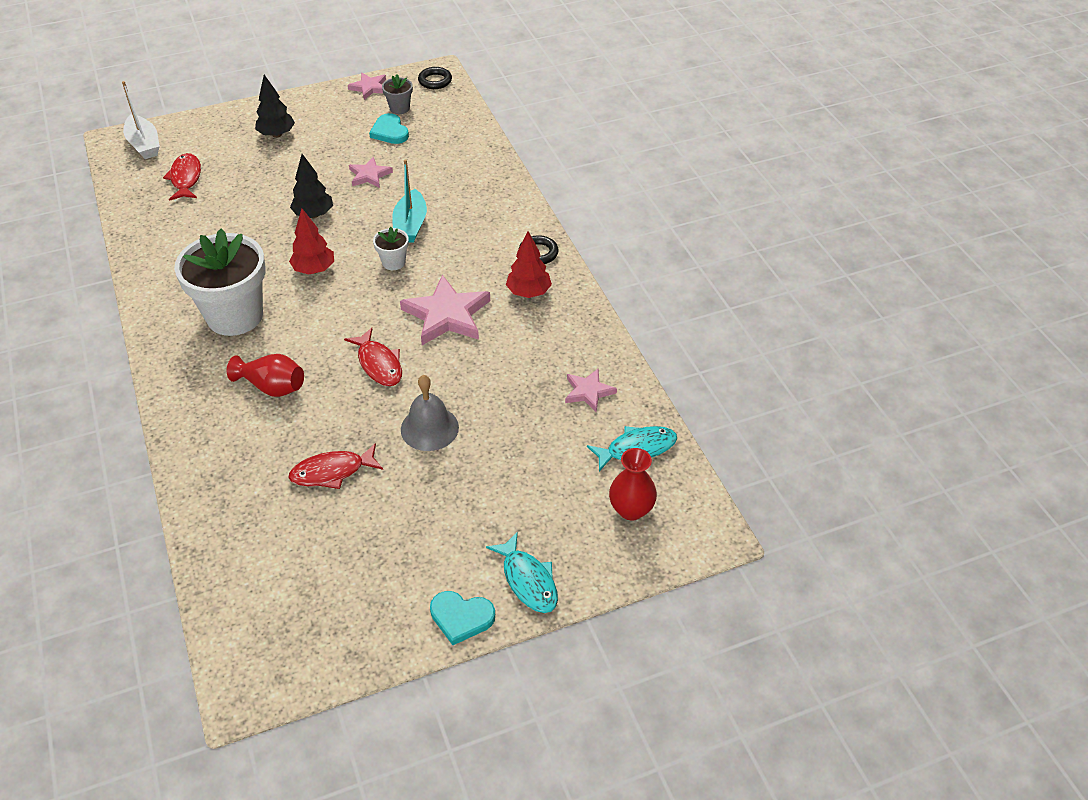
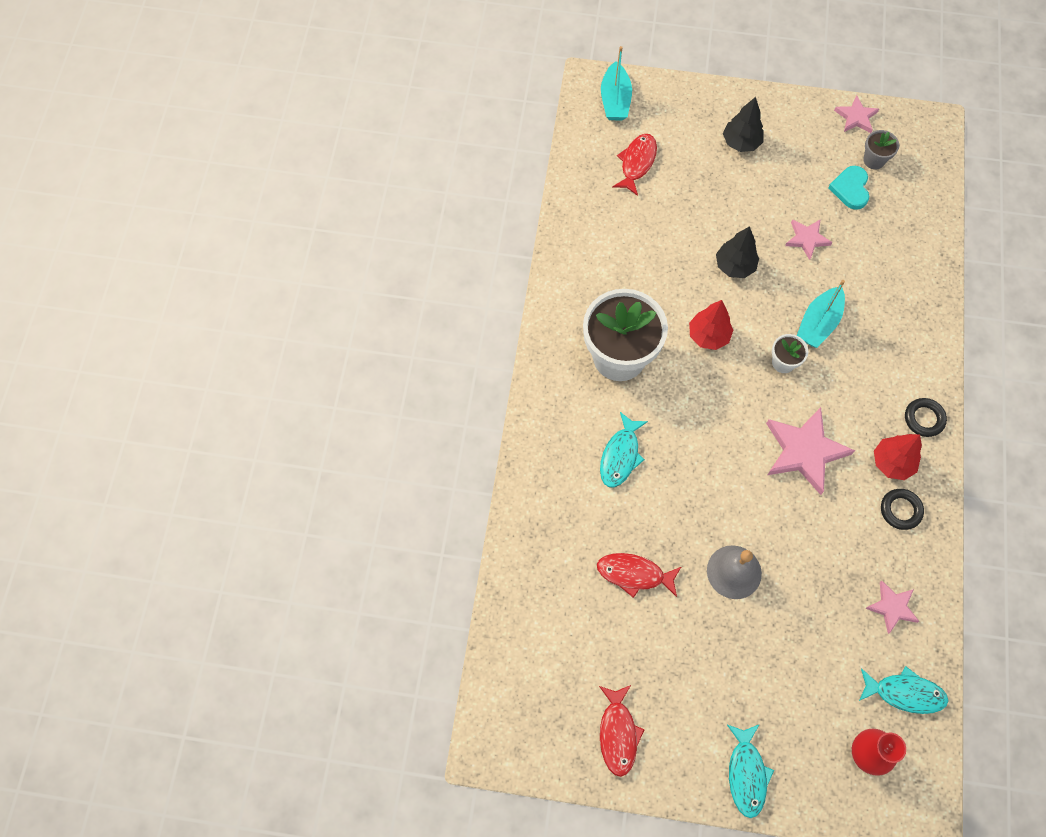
camera: 30 degrees right, 20 degrees up
white boat [122,81,160,159] -> turquoise boat [601,46,632,120]
red vase [227,354,304,397] -> turquoise fish [600,412,648,488]
red fish [344,328,402,386] -> red fish moved to [599,685,645,777]
black ring [418,67,452,89] -> black ring moved to [881,489,924,530]
turquoise heart [430,591,495,645] -> none

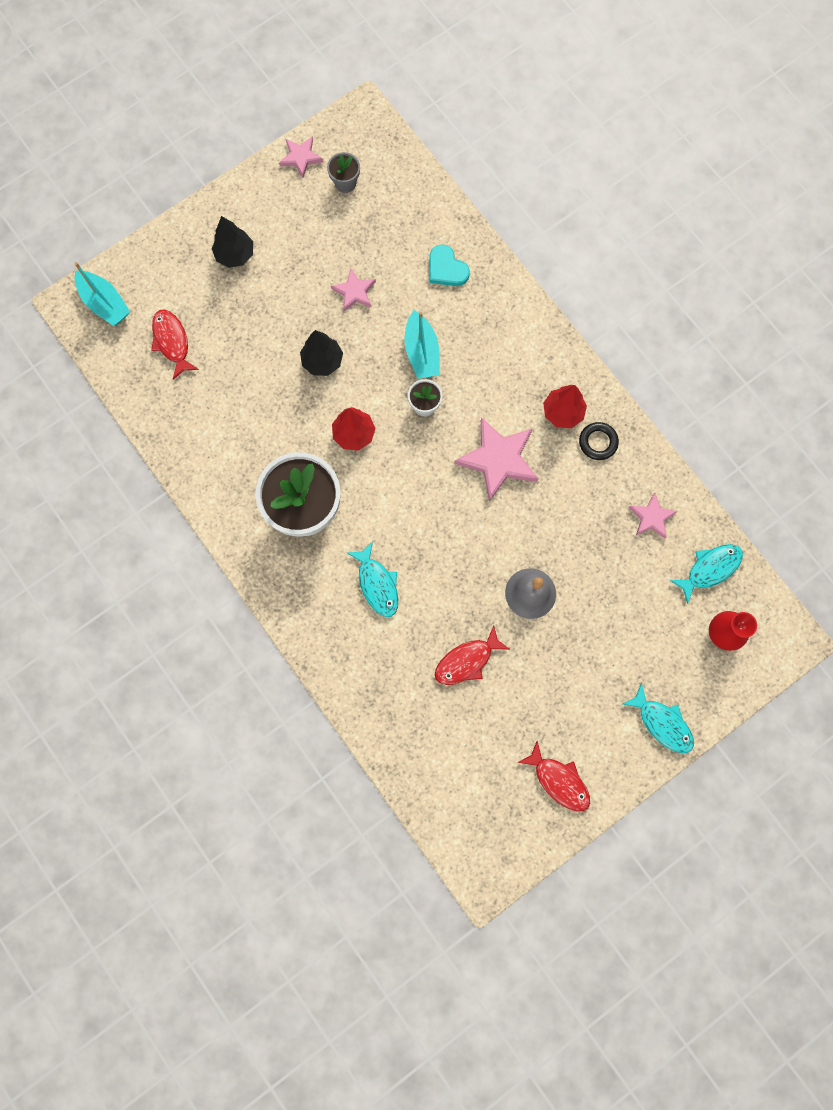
camera: 45 degrees left, 10 degrees up
turquoise heart [828,166,869,210] -> turquoise heart moved to [429,244,470,286]
black ring [905,398,947,437] -> none

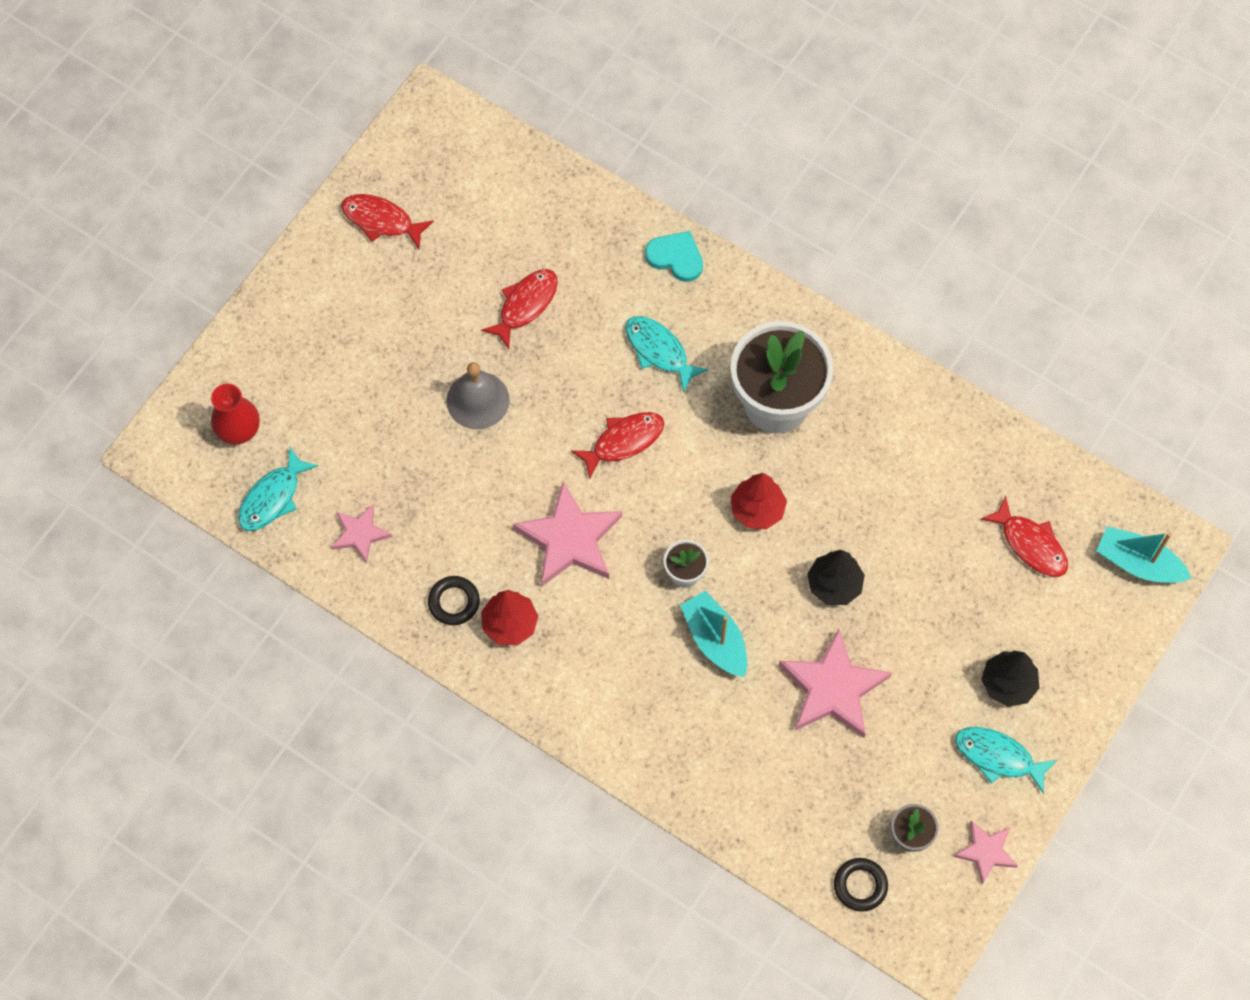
camera: 160 degrees right, 10 degrees down
pink star [331,268,376,312] -> pink star [779,629,892,738], size x1.80
turquoise heart [429,244,470,286] -> turquoise heart moved to [645,231,703,282]
turquoise fish [623,683,694,753] -> turquoise fish moved to [955,727,1057,794]
none -> red fish [571,412,664,480]
none -> black ring [834,858,888,912]

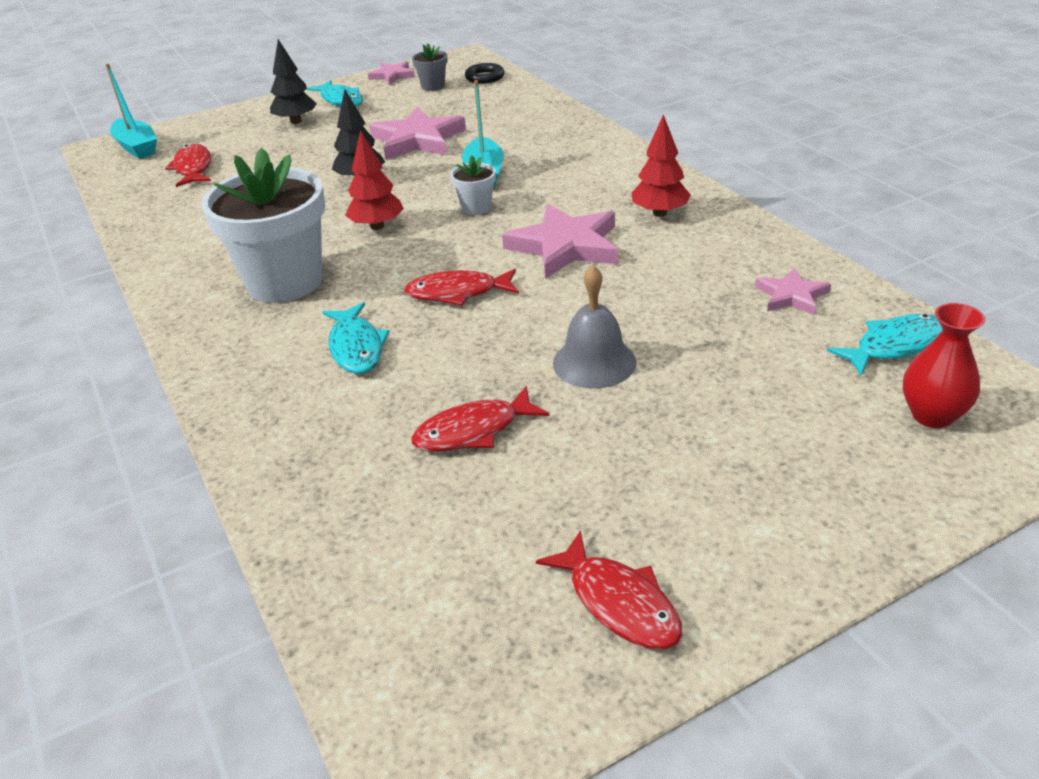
camera: 150 degrees left, 30 degrees down
black ring [428,576,480,625] -> none
turquoise heart [645,231,703,282] -> none

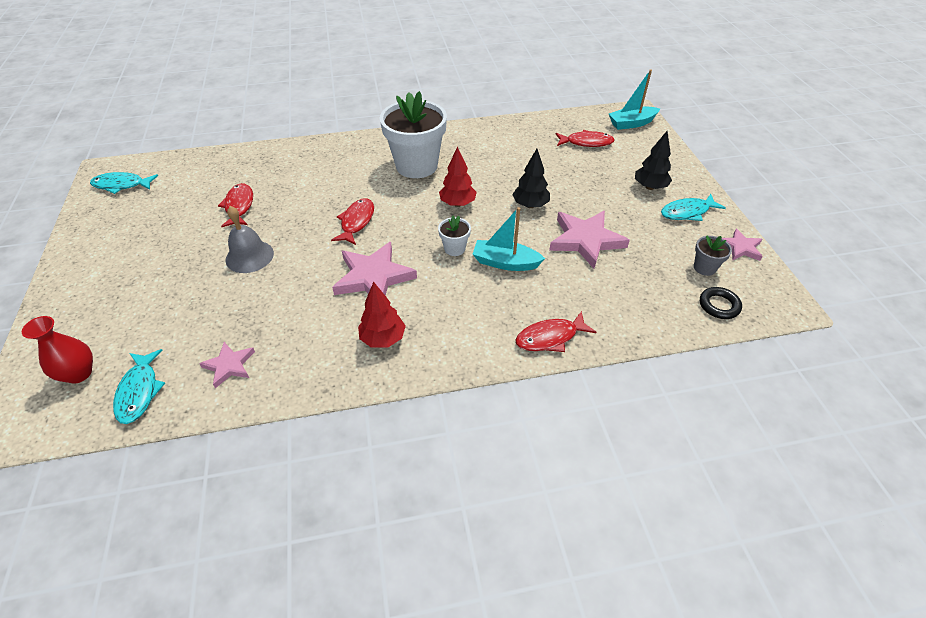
camera: 105 degrees right, 10 degrees up
turquoise fish [322,302,390,374] -> turquoise fish moved to [90,172,158,194]
red fish [536,530,683,649] -> red fish moved to [515,311,596,352]

